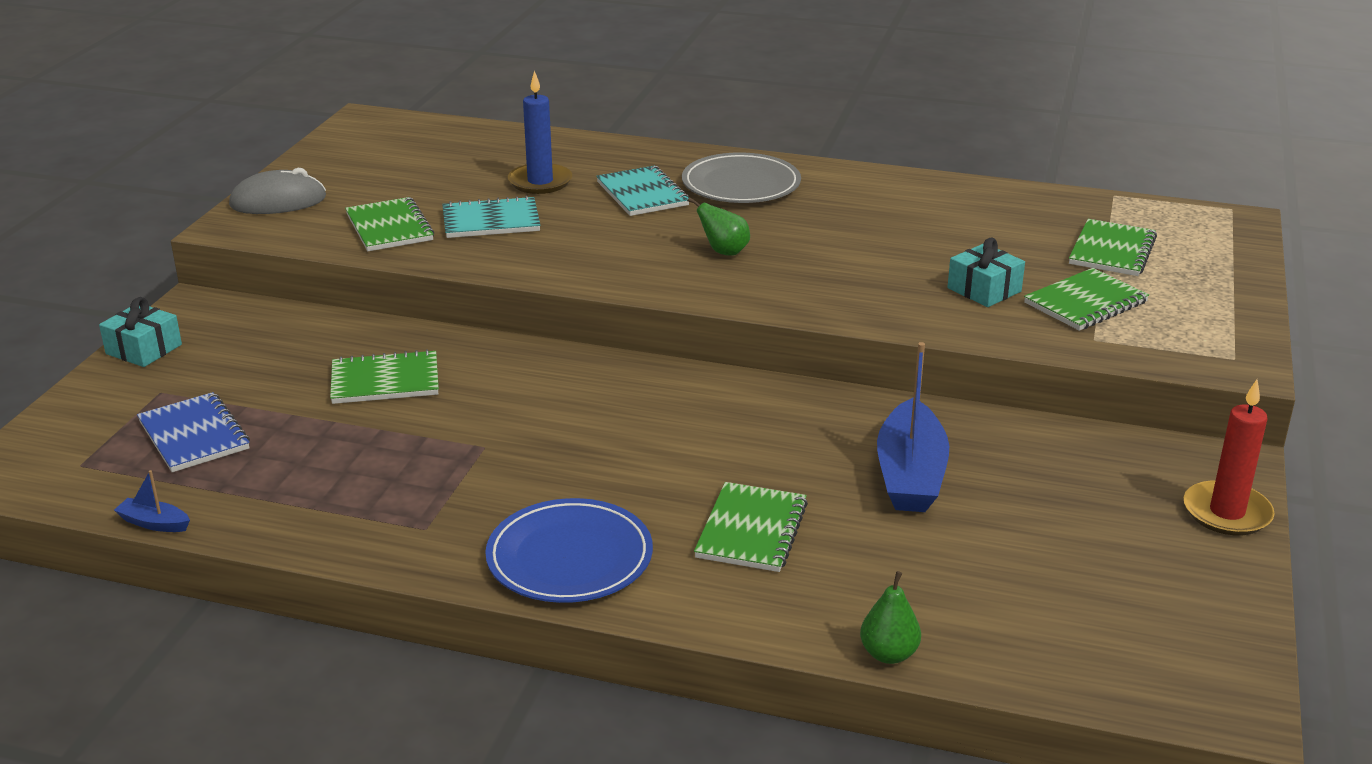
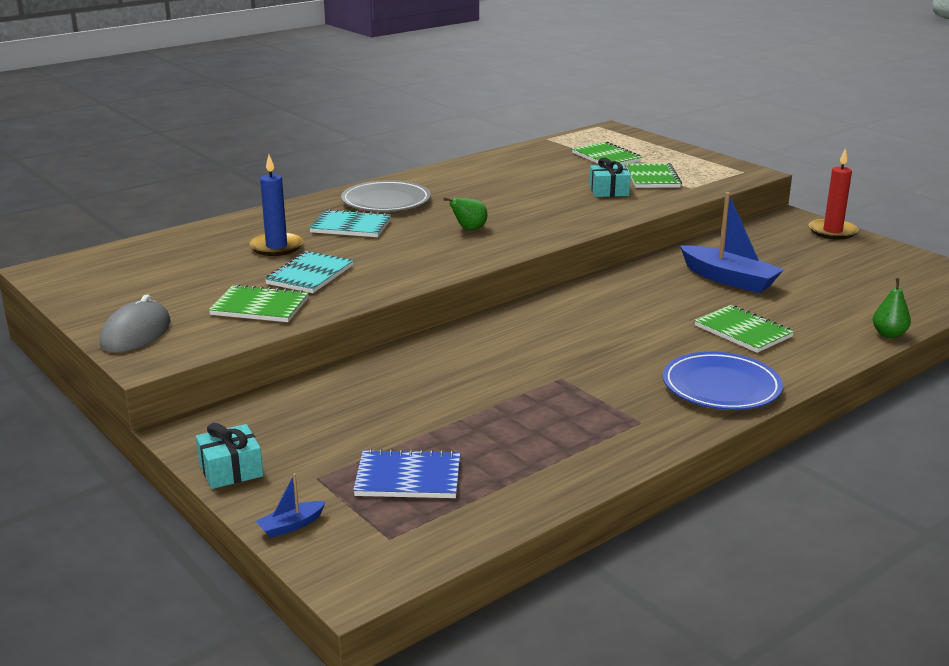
camera: 55 degrees left, 5 degrees down
blue boat [114,470,190,532] -> blue boat moved to [256,473,326,538]
green notebook [330,349,439,404] -> none

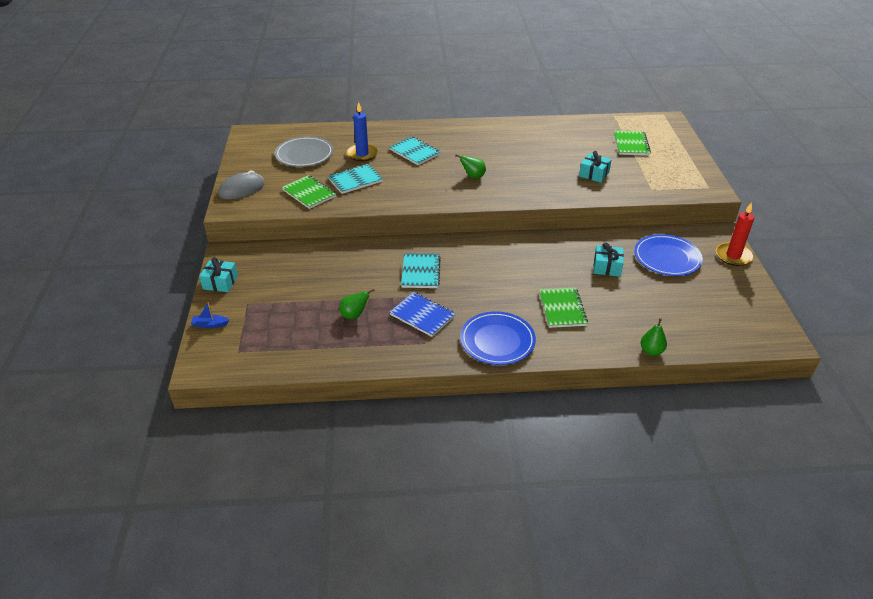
camera: 35 degrees right, 15 degrees up
grey plate [341,180,431,212] -> grey plate moved to [275,136,334,167]
blue notebook [353,449,460,498] -> blue notebook moved to [390,292,456,337]
green notebook [626,163,682,188] -> none
blue boat [680,192,784,293] -> turquoise gift [594,242,624,277]
none -> green pear [339,289,375,319]
none -> turquoise notebook [401,253,441,288]
none -> blue plate [634,234,703,276]

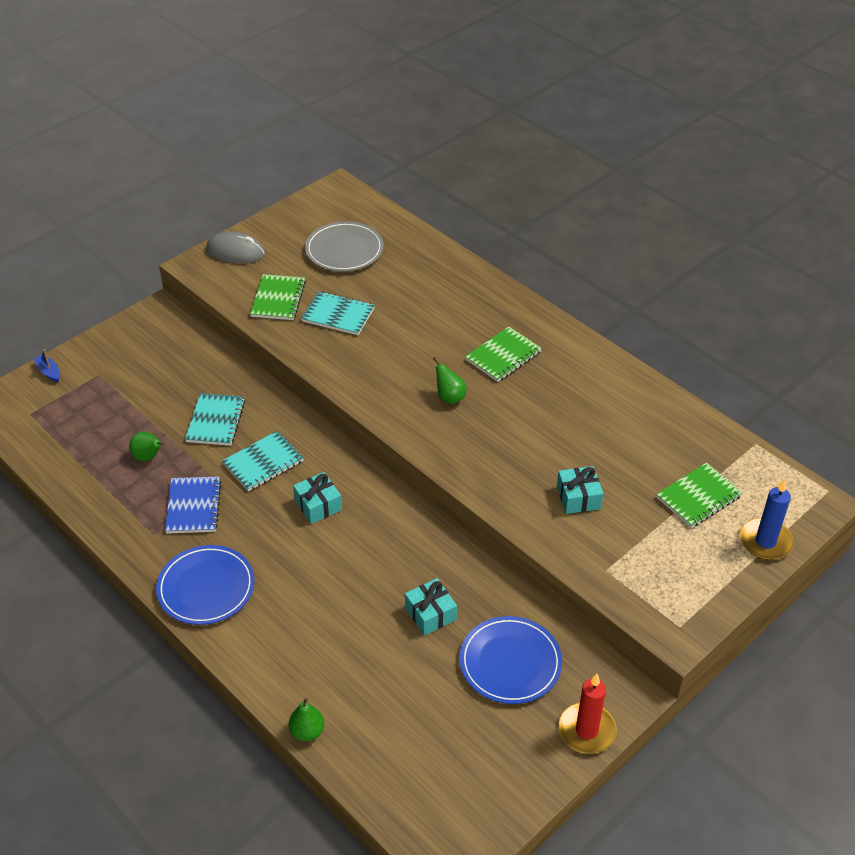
camera: 50 degrees right, 5 degrees up
turquoise gift [199,257,238,292] -> turquoise gift moved to [293,472,342,524]
blue candle [346,102,378,162] -> blue candle moved to [740,479,794,560]
turquoise notebook [389,136,440,165] -> turquoise notebook moved to [185,393,245,446]
green notebook [539,288,588,328] -> green notebook moved to [465,327,542,382]

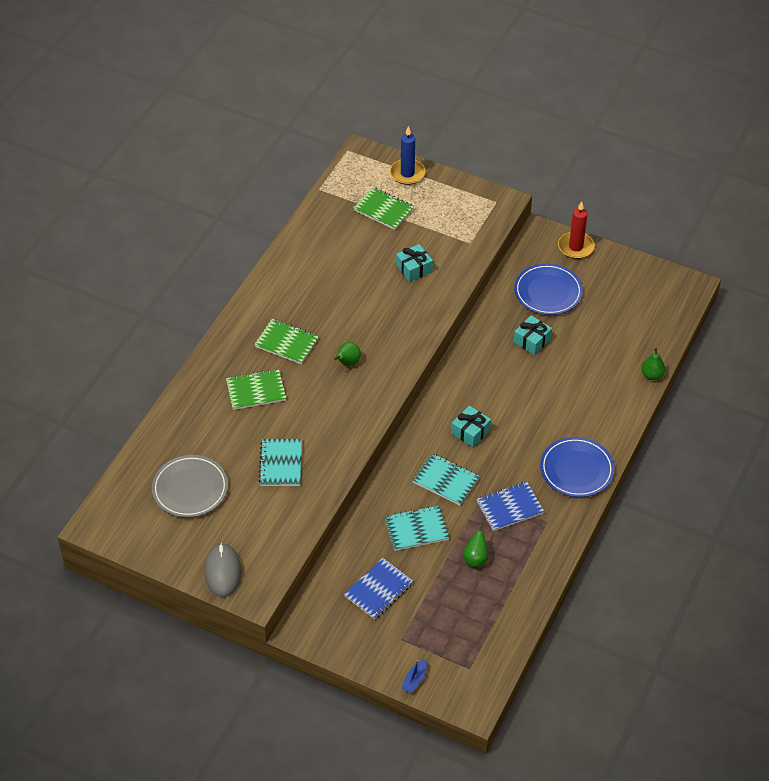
camera: 110 degrees left, 5 degrees up
green notebook [250,274,306,320] -> green notebook moved to [226,369,286,410]
none -> blue notebook [344,558,413,619]

